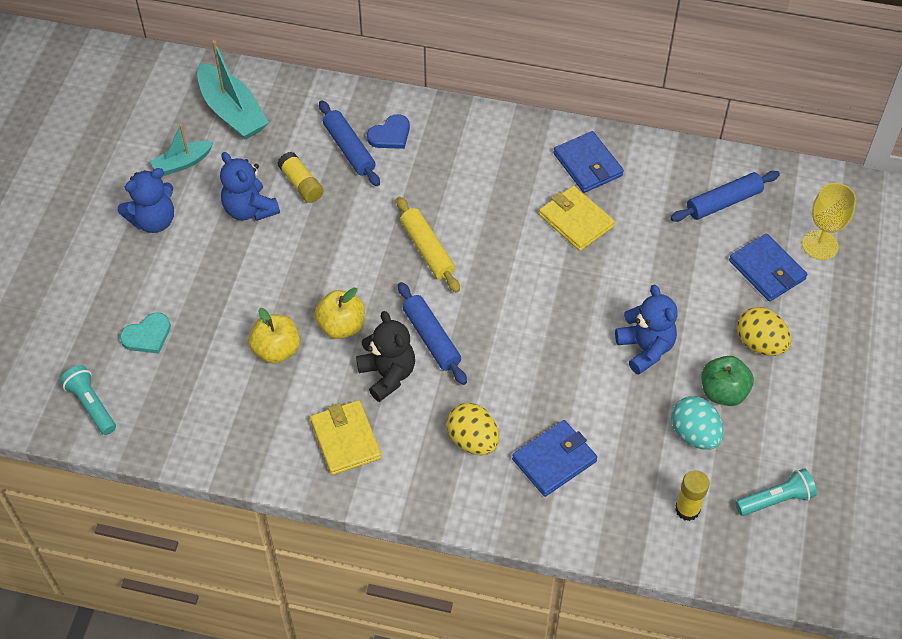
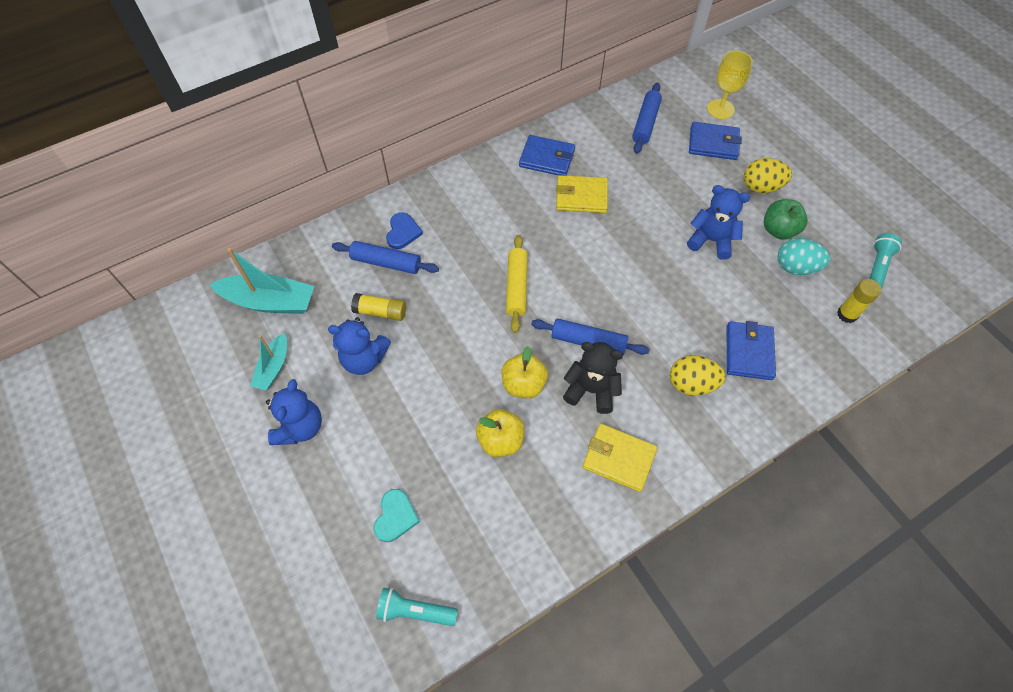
camera: 45 degrees left, 5 degrees up
yellow rolling pin [396,197,460,293] -> yellow rolling pin turned 75 degrees clockwise [506,235,528,333]

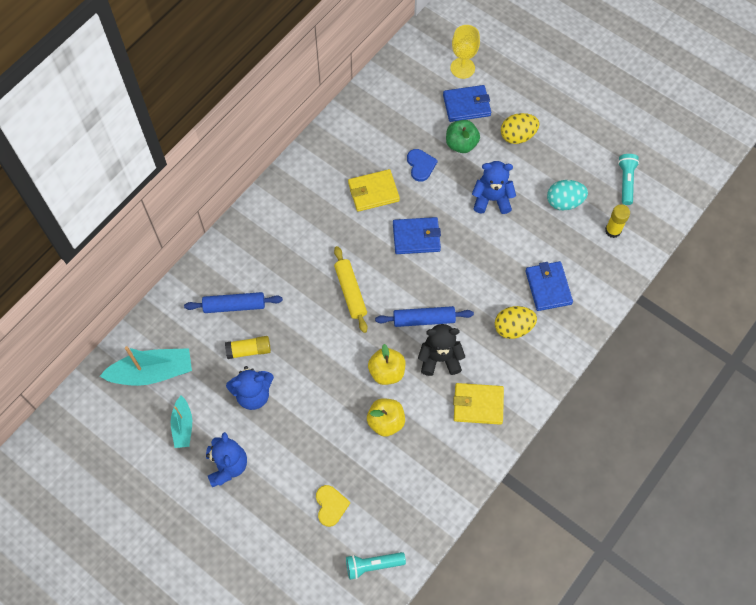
camera: 20 degrees left, 5 degrees up
turquoise heart [374,489,420,542] -> yellow heart [316,485,350,527]
blue heart [386,212,423,249] -> blue heart moved to [407,149,438,182]
blue wallet [519,135,575,175] -> blue wallet moved to [393,217,441,254]
blue rolling pin [632,83,662,154] -> none
green apple [764,199,807,240] -> green apple moved to [446,120,480,153]

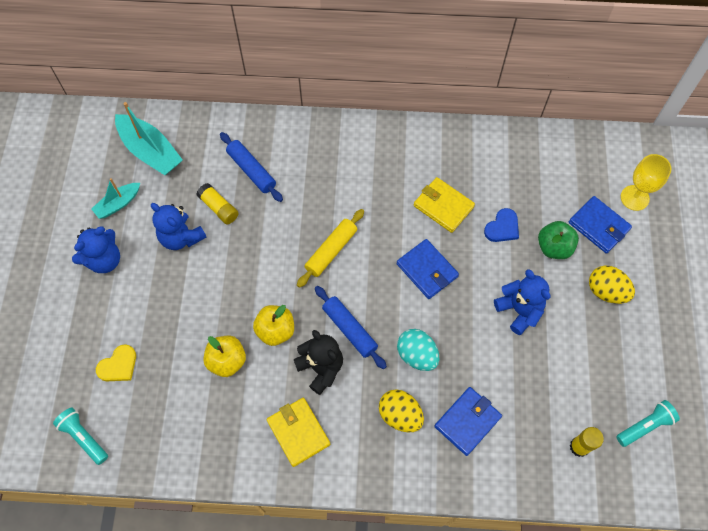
camera: 55 degrees right, 0 degrees up
turquoise egg [547,180,588,211] -> turquoise egg moved to [397,329,439,371]

